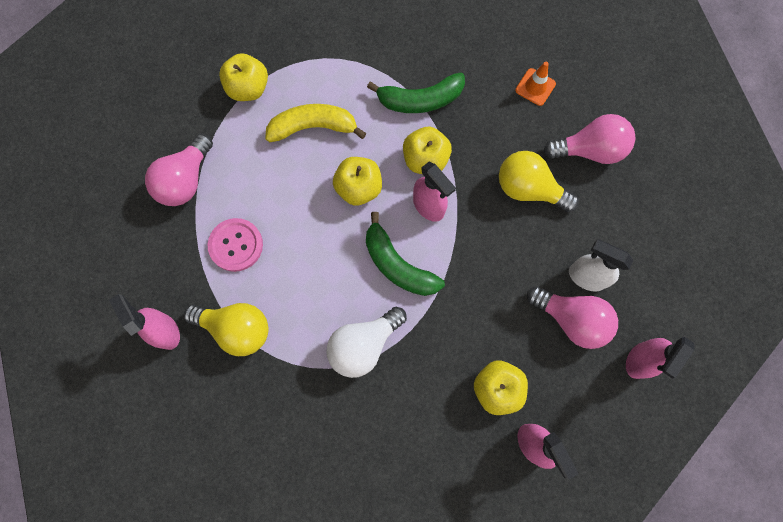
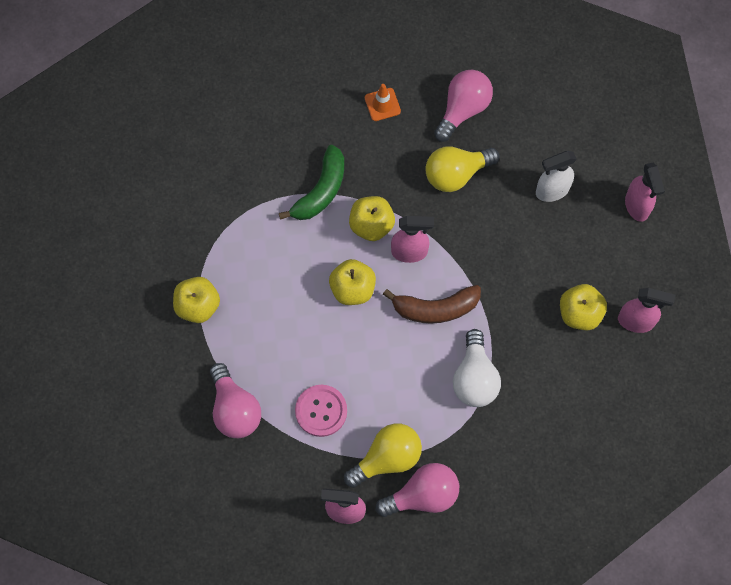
camera: 50 degrees left, 5 degrees down
yellow banana [265,104,366,142] -> none
green banana [366,212,445,296] -> brown banana [383,285,481,324]
pink light bulb [527,286,618,349] -> pink light bulb moved to [376,463,459,517]

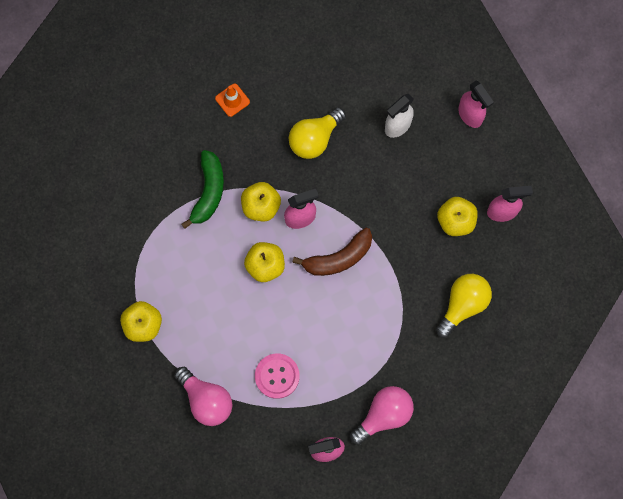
camera: 20 degrees left, 5 degrees up
yellow light bulb [344,424,422,488] -> yellow light bulb moved to [436,274,492,338]
pink light bulb [434,70,493,142] -> none
white light bulb [453,329,501,407] -> none

